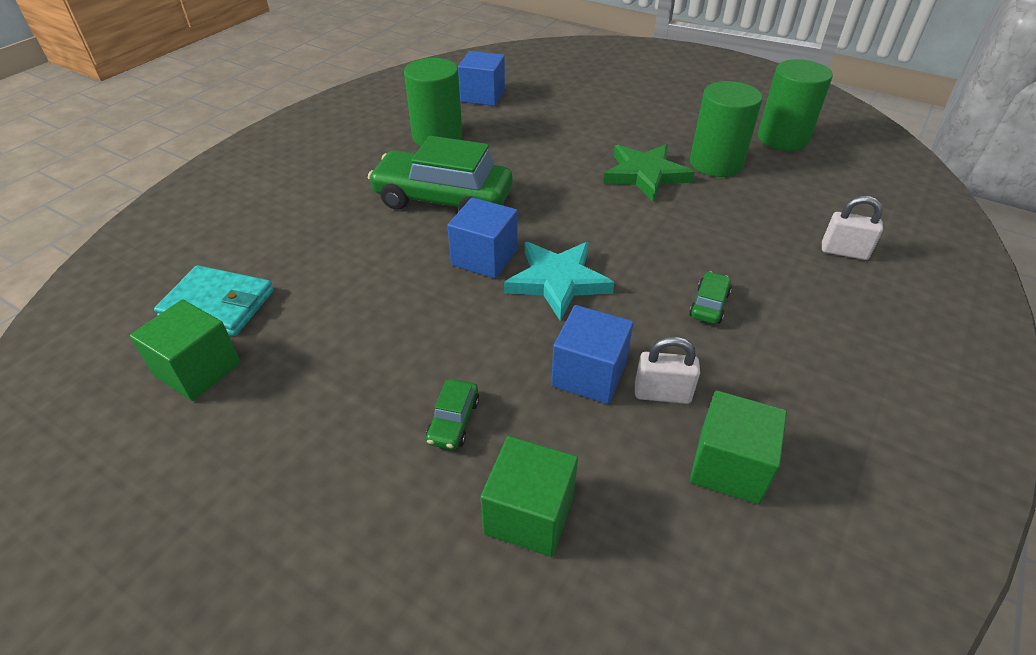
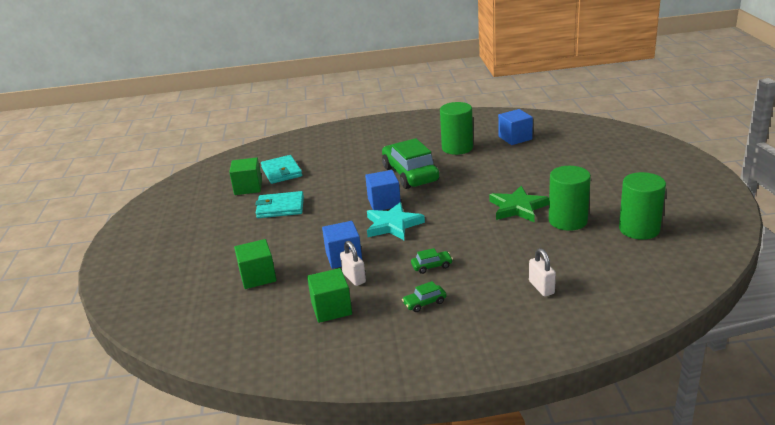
camera: 55 degrees right, 15 degrees down
green car [426,379,479,450] -> green car moved to [402,281,446,312]
none -> turquoise wallet [255,191,304,218]

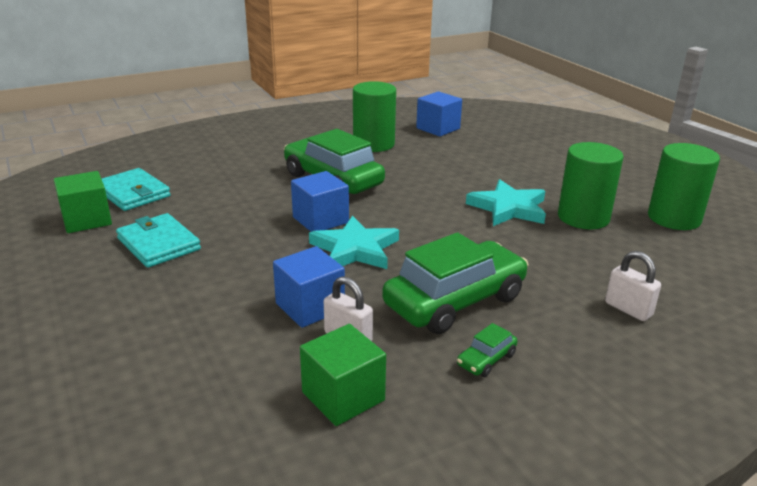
camera: 25 degrees left, 0 degrees up
green cube [234,239,277,289] -> none
turquoise wallet [255,191,304,218] -> turquoise wallet turned 75 degrees clockwise [116,213,201,268]
green car [411,248,453,274] -> green car [382,232,528,334], size x2.42
green star [489,186,549,222] -> turquoise star [466,179,546,226]

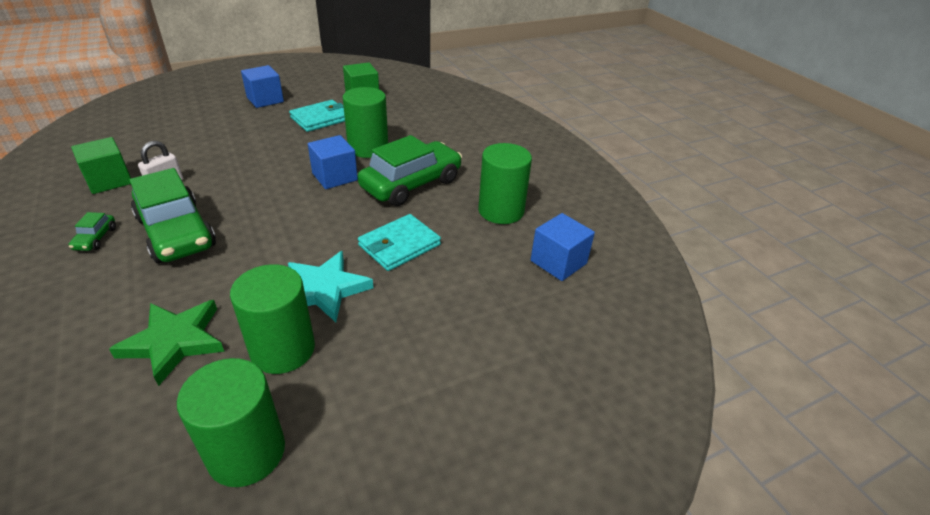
camera: 90 degrees right, 10 degrees up
turquoise wallet [102,168,171,211] -> turquoise wallet moved to [358,214,441,271]
blue cube [273,246,345,328] -> blue cube moved to [241,65,284,108]
turquoise star [309,215,399,269] -> none
green car [457,323,518,377] -> green car turned 135 degrees counterclockwise [69,212,116,251]
white padlock [605,251,661,321] -> none
none -> green star [109,300,225,386]
none -> green cylinder [343,87,388,158]

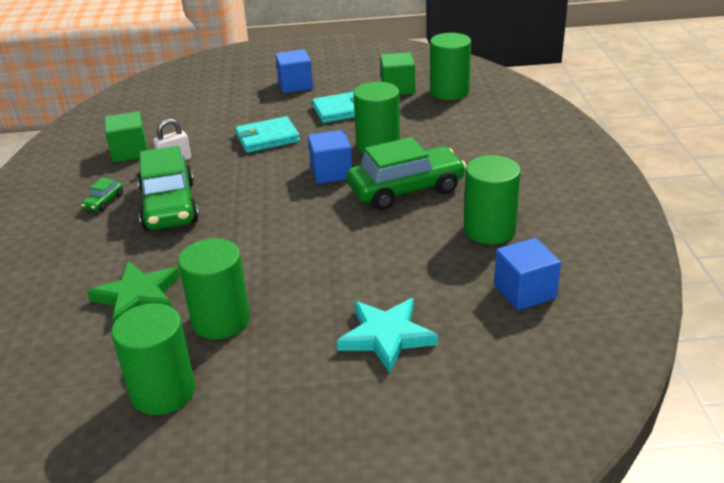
camera: 25 degrees right, 5 degrees down
turquoise star [288,251,373,322] -> turquoise star moved to [337,298,438,373]
turquoise wallet [358,214,441,271] -> turquoise wallet moved to [235,116,300,153]
none -> green cylinder [430,33,471,100]

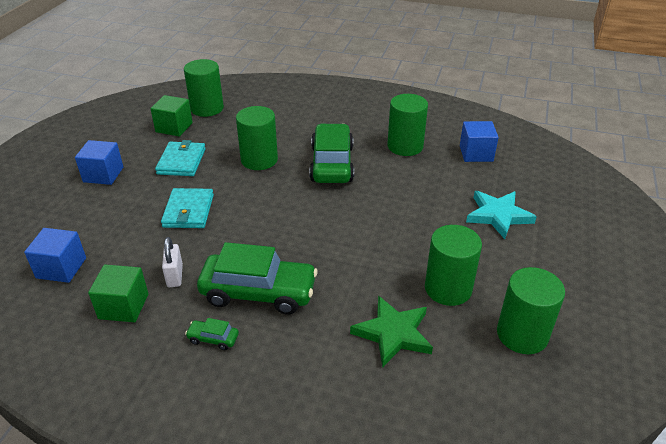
camera: 70 degrees left, 5 degrees up
green car [82,177,123,212] -> green car turned 150 degrees clockwise [185,318,239,350]
blue cube [308,130,352,184] -> blue cube moved to [24,228,86,283]

